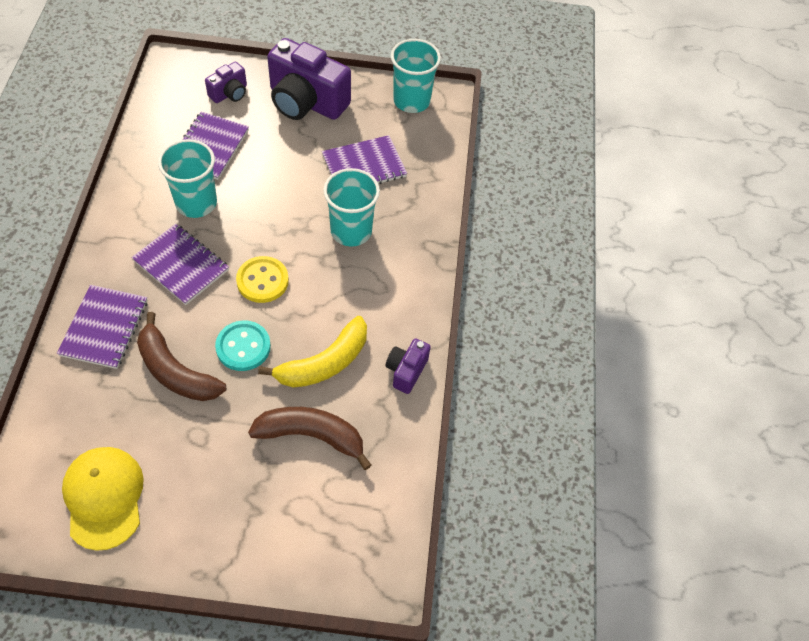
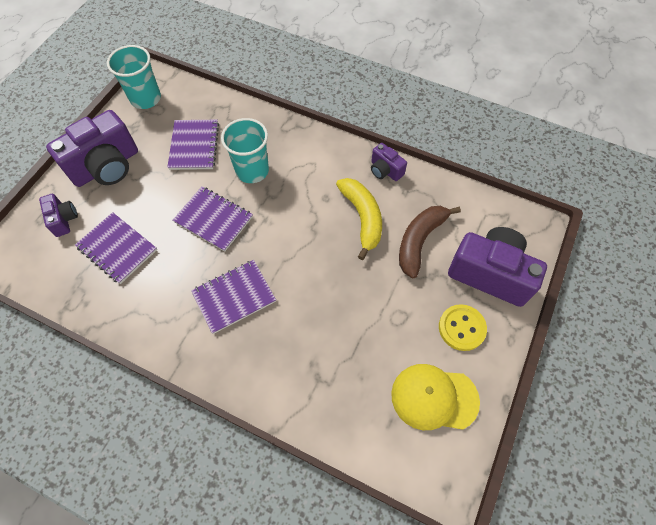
camera: 65 degrees left, 5 degrees up
purple notebook [57,285,148,369] -> purple notebook moved to [173,187,253,252]
brown banana [137,312,226,401] -> none
turquoise cup [158,139,217,218] -> none
turquoise button [215,320,271,371] -> none
yellow button [236,256,289,303] -> yellow button moved to [439,304,487,351]
none -> purple camera [448,227,547,307]

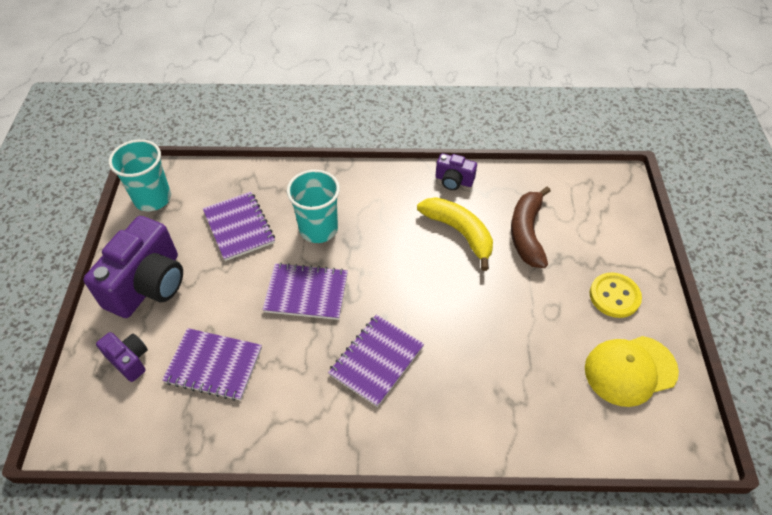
camera: 25 degrees left, 10 degrees down
purple camera [448,227,547,307] -> none

